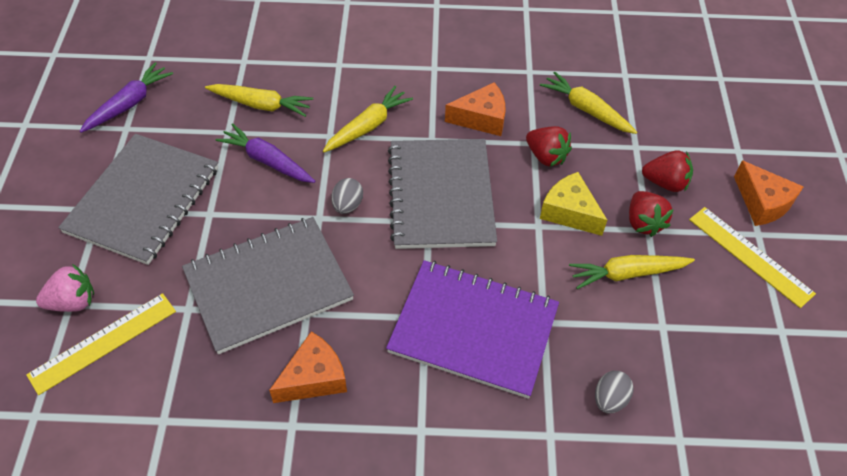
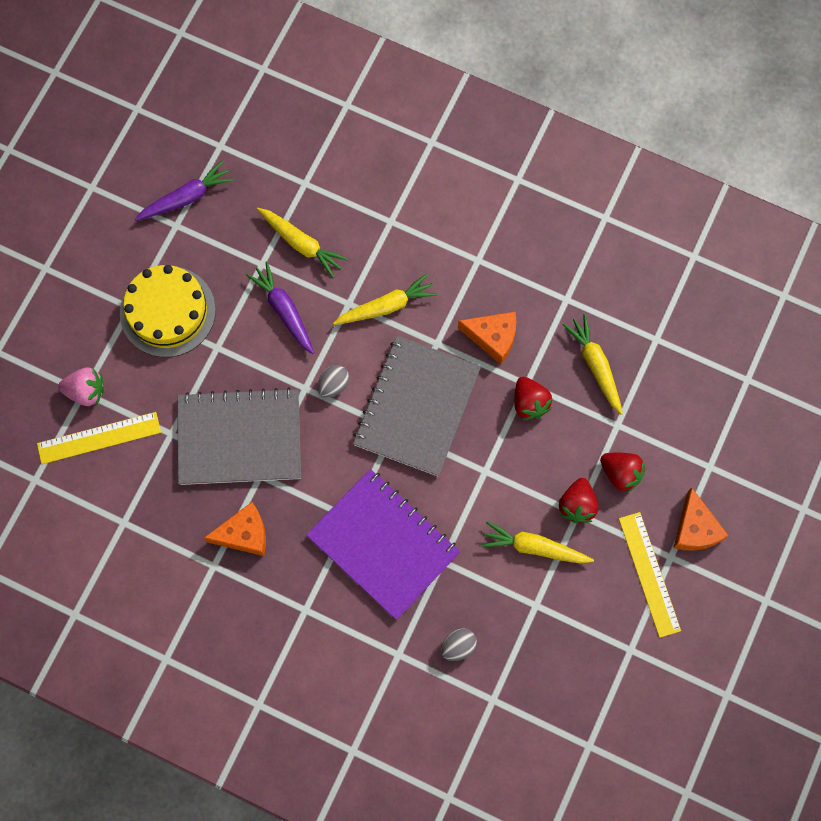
camera: 25 degrees right, 20 degrees up
grey notebook [58,134,218,265] -> yellow cake [120,265,216,357]
yellow cheese [540,172,607,236] -> none

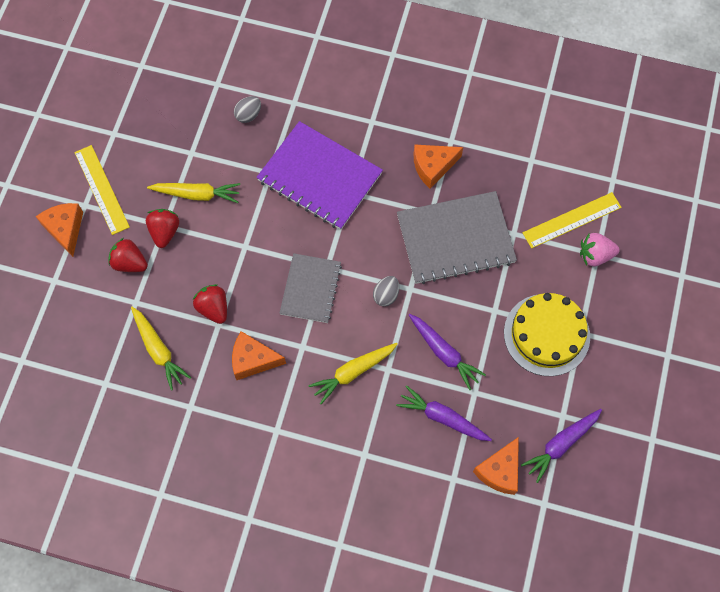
camera: 170 degrees right, 5 degrees down
yellow carrot [257,208,348,278] -> purple carrot [396,385,492,441]
grey notebook [353,336,481,476] -> grey notebook [280,253,342,323], size x0.62
none -> orange cheese [473,437,519,495]

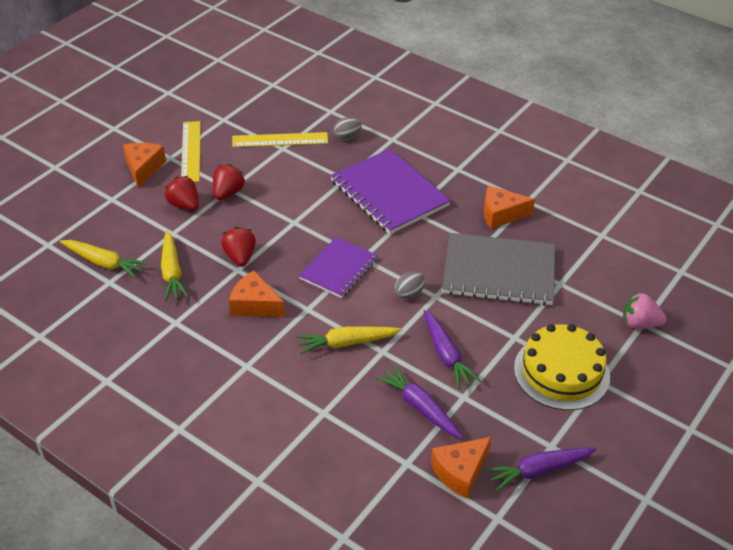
camera: 20 degrees right, 25 degrees down
yellow carrot [147,183,240,203] -> yellow carrot moved to [60,240,148,278]
grey notebook [280,253,342,323] -> purple notebook [299,237,378,298]
yellow ruler [523,192,622,248] -> yellow ruler moved to [232,132,328,147]

